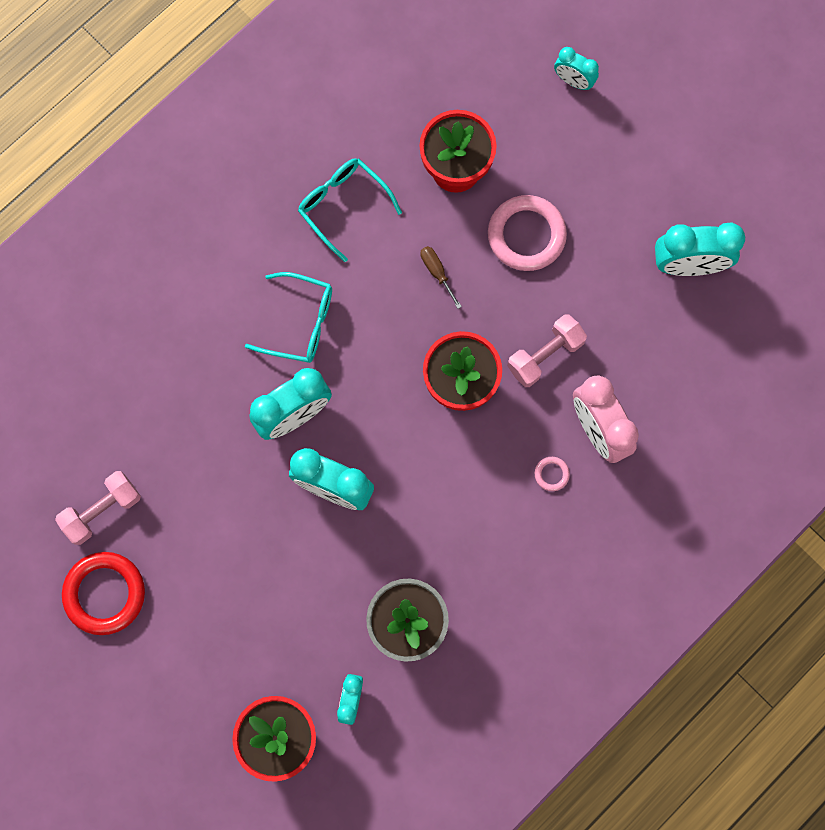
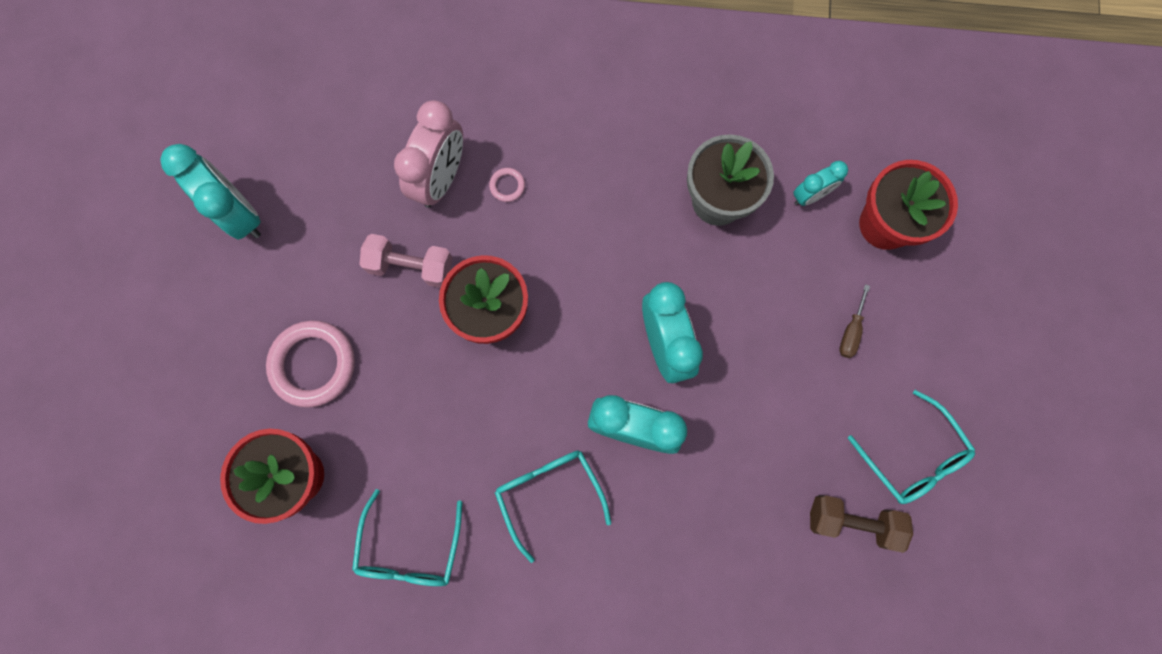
camera: 130 degrees left, 0 degrees up
pink dumbbell [55,471,141,545] -> brown dumbbell [810,495,913,553]
red ring [62,552,145,635] -> turquoise glasses [848,390,975,504]
brown screwdriver [420,246,462,309] -> brown screwdriver moved to [839,284,870,358]
turquoise clock [554,47,599,90] -> none

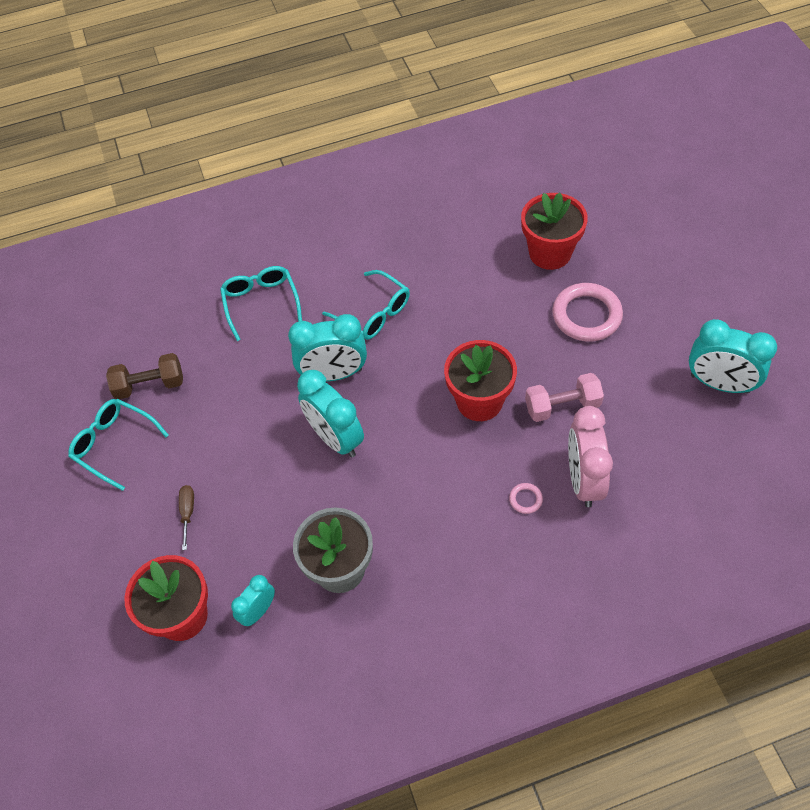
camera: 160 degrees right, 20 degrees down
turquoise glasses [352,489,462,586] -> turquoise glasses moved to [220,266,302,341]

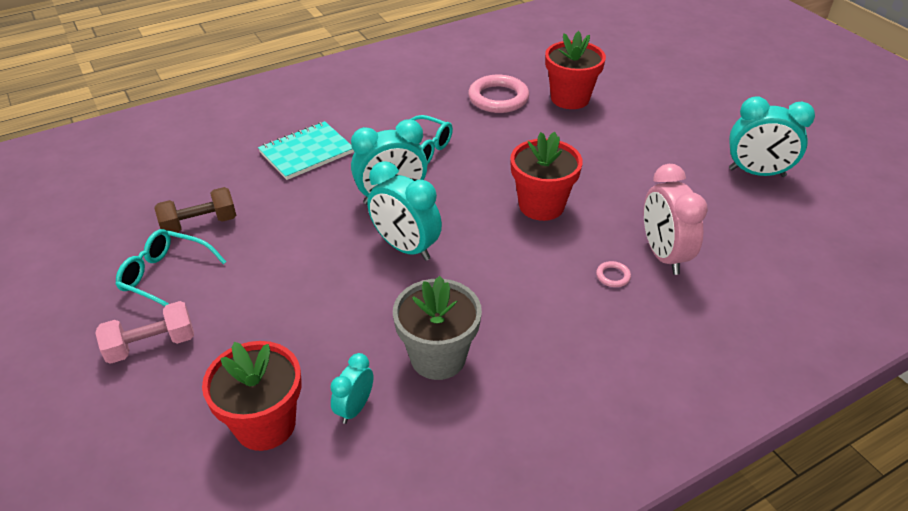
camera: 15 degrees left, 15 degrees down
brown screwdriver [179,485,194,550] -> none
turquoise glasses [220,266,302,341] -> turquoise notebook [258,121,354,180]
pink dumbbell [525,373,604,422] -> pink dumbbell moved to [95,301,194,364]
pink ring [552,283,623,342] -> pink ring moved to [468,75,529,113]

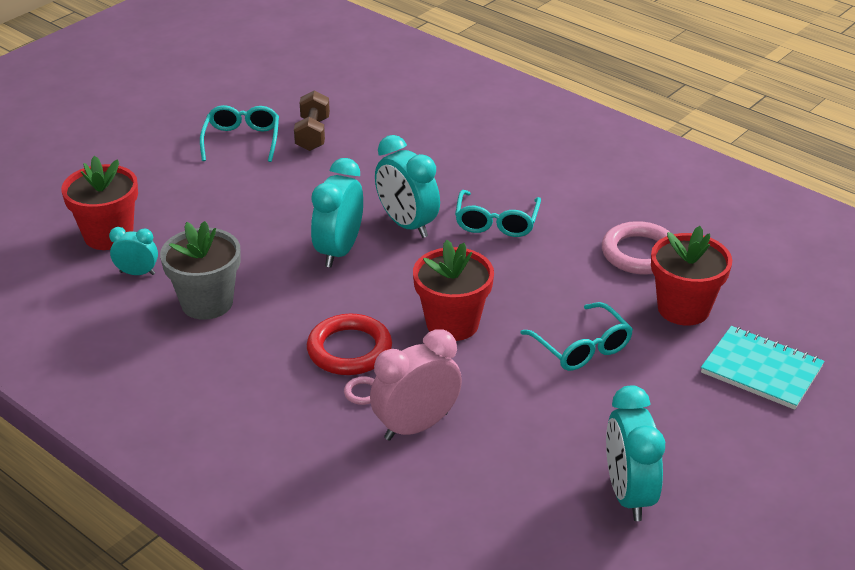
camera: 70 degrees right, 5 degrees down
pink dumbbell [95,301,194,364] -> none
brown dumbbell [154,187,236,233] -> brown dumbbell turned 45 degrees clockwise [294,90,330,151]
turquoise notebook [258,121,354,180] -> turquoise notebook moved to [701,326,824,410]
none -> red ring [307,314,392,375]
none -> turquoise glasses [520,302,633,371]

